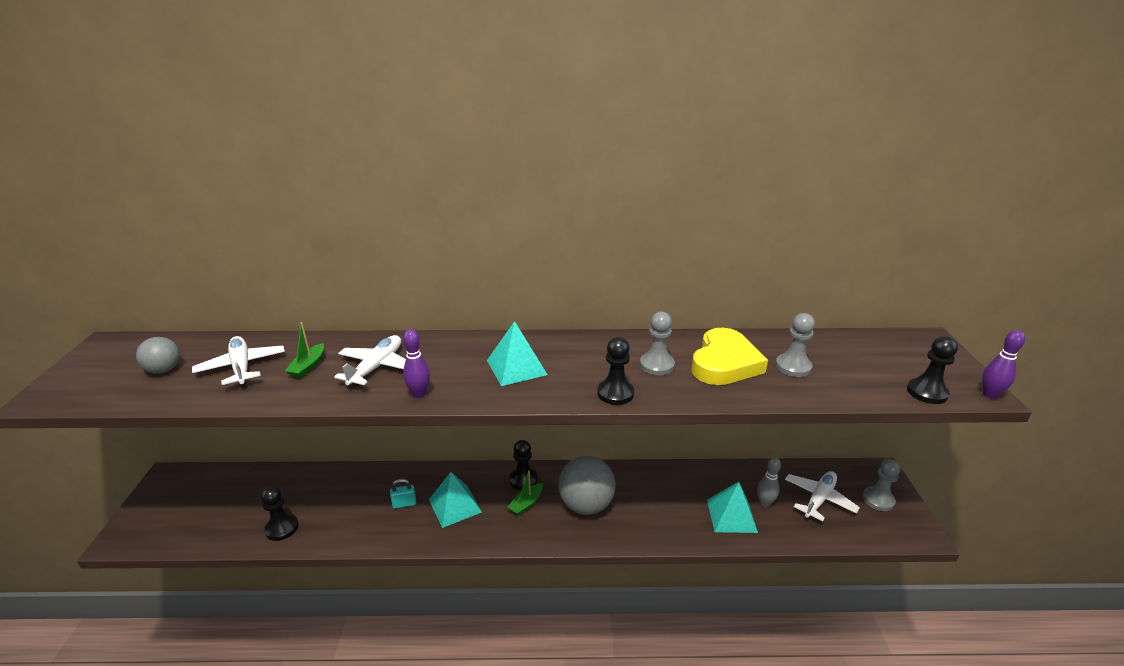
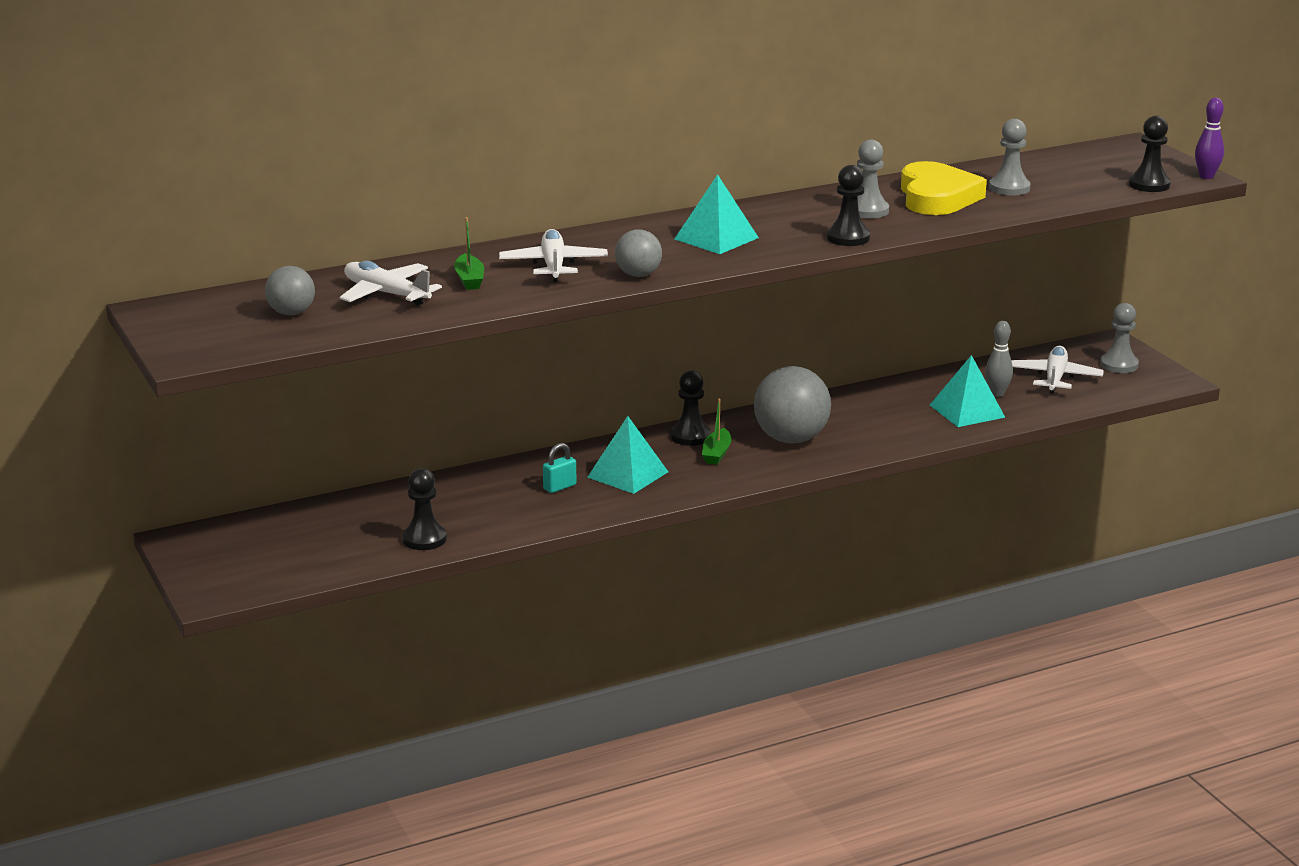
camera: 25 degrees left, 5 degrees down
purple bowling pin [403,329,430,398] -> grey ball [615,229,662,277]

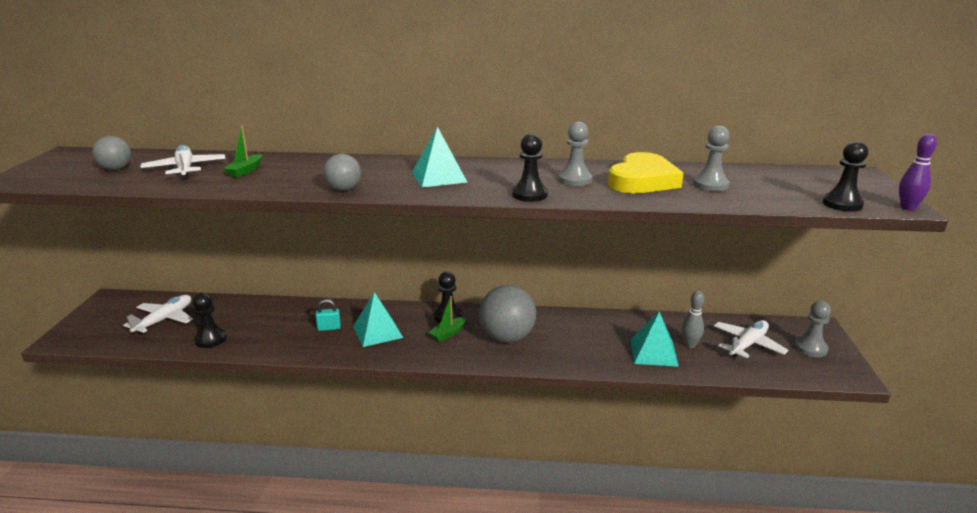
camera: 30 degrees right, 0 degrees up
white plane [499,229,608,282] -> white plane moved to [123,295,193,334]

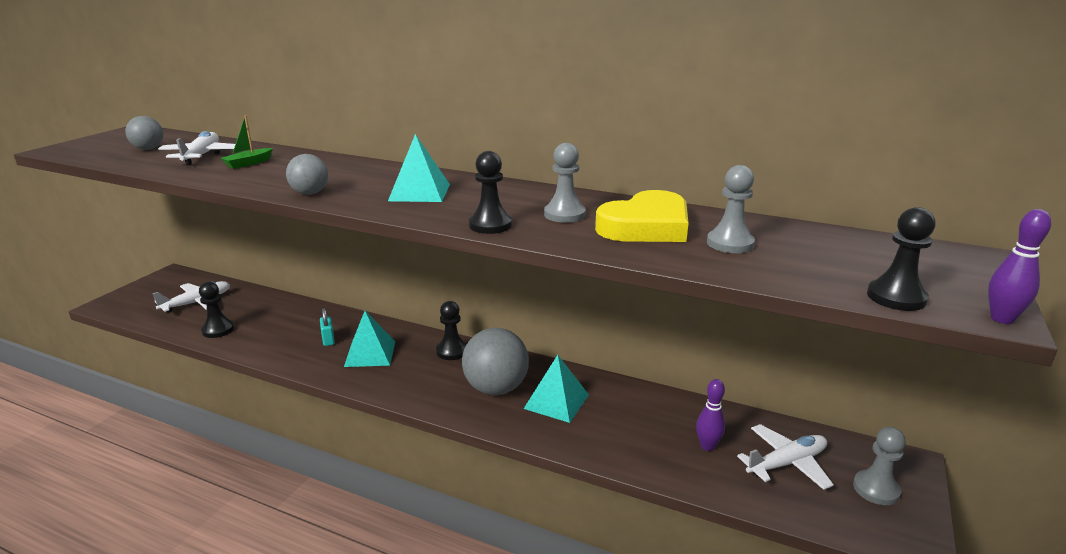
camera: 20 degrees right, 0 degrees up
turquoise padlock [315,299,341,331] -> turquoise padlock turned 60 degrees clockwise [320,308,335,346]
green boat [428,296,466,342] -> none
turquoise pyramid [631,311,679,367] -> turquoise pyramid moved to [524,355,589,423]
grey bowling pin [682,291,704,348] -> purple bowling pin [696,379,725,451]

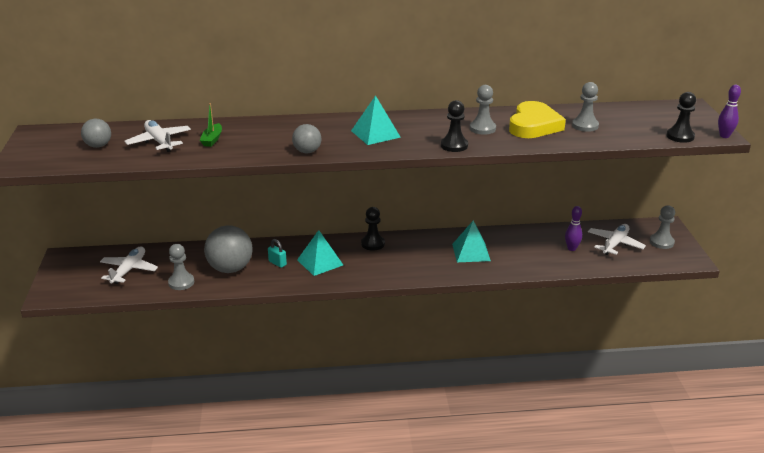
camera: 30 degrees left, 5 degrees up
black pawn [199,282,235,338] -> grey pawn [168,244,194,290]
grey ball [462,328,529,395] -> grey ball moved to [204,225,253,273]

